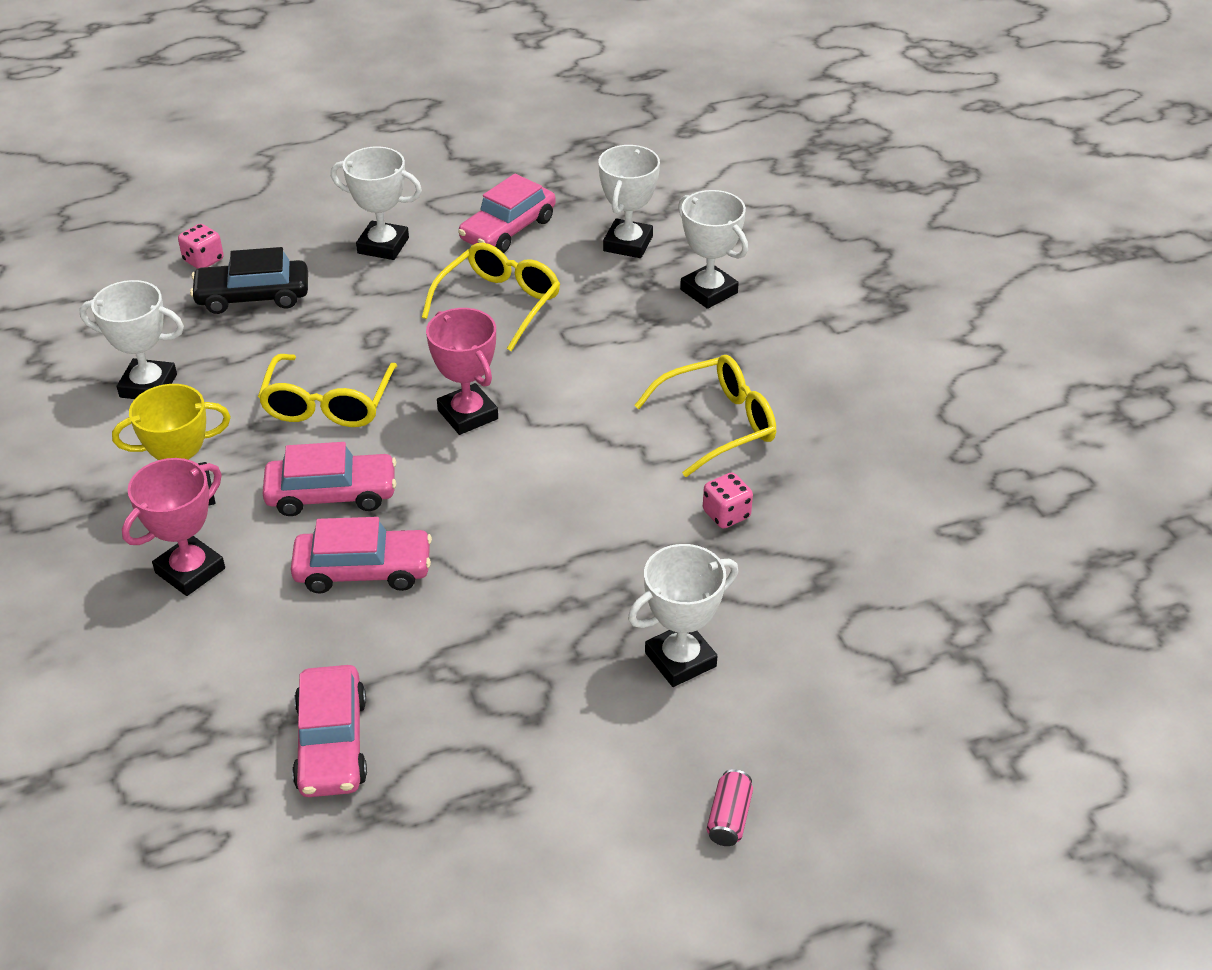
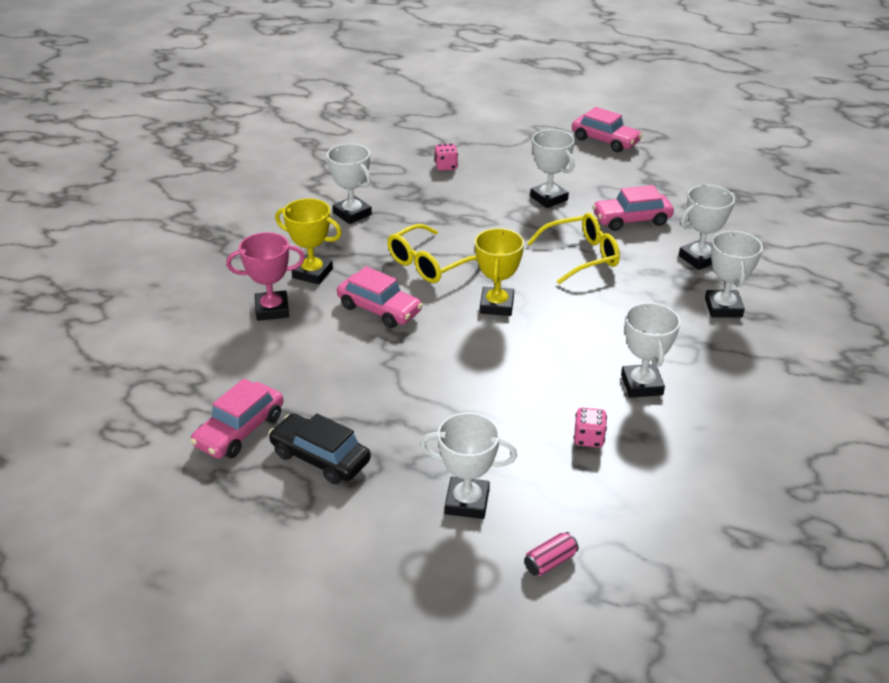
camera: 40 degrees right, 5 degrees down
black car [190,247,308,314] -> black car moved to [268,413,371,484]
pink car [291,517,432,593] -> pink car moved to [572,107,642,152]
pink trophy [426,308,498,435] -> yellow trophy [475,228,524,316]
yellow glasses [634,355,776,477] -> white trophy [621,302,680,398]
pink can [707,769,753,846] -> pink can moved to [524,532,579,576]

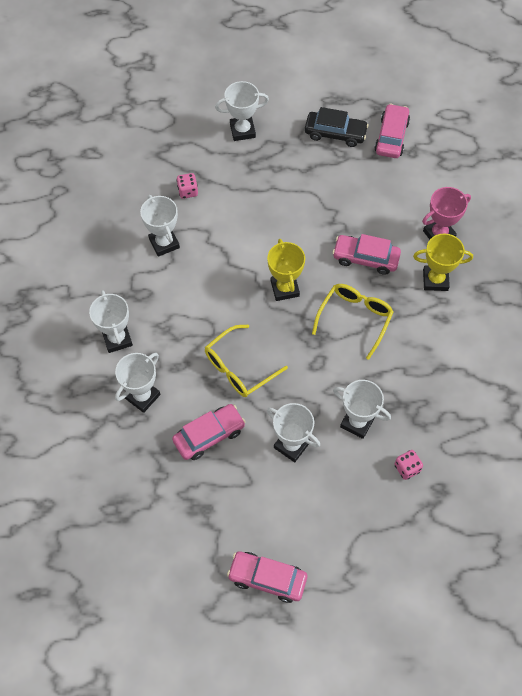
camera: 160 degrees right, 25 degrees up
white trophy [327,144,372,224] -> white trophy moved to [333,380,391,439]
pink can [524,532,579,576] -> none

